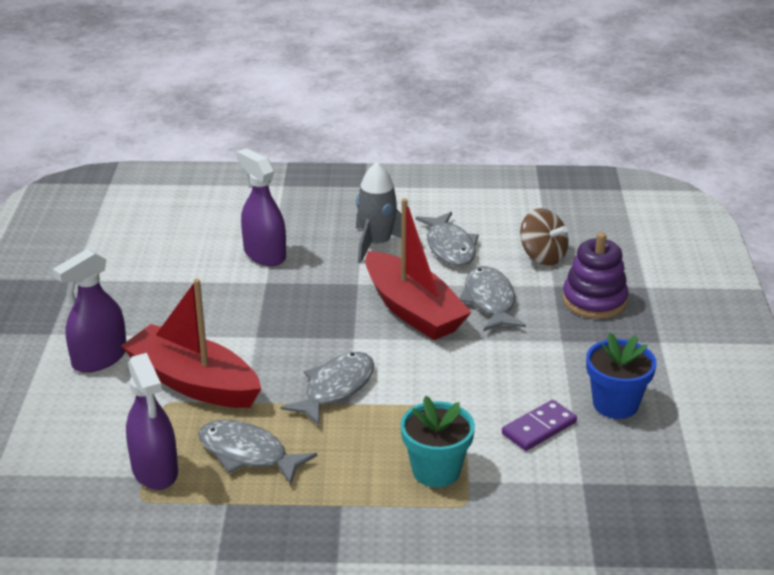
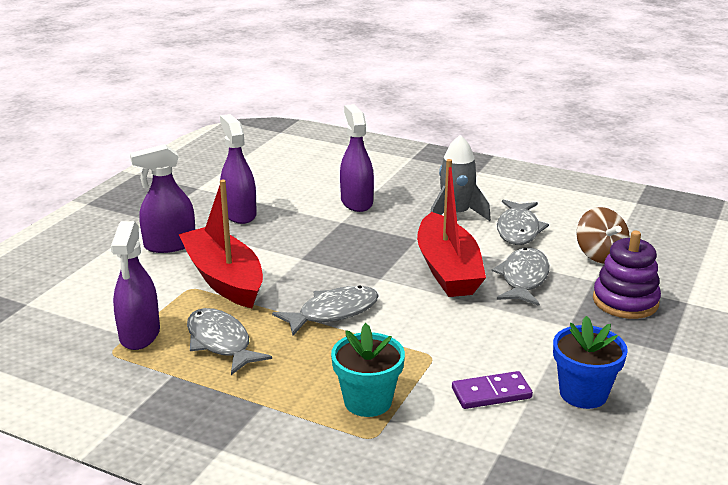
camera: 25 degrees right, 5 degrees down
none -> purple spray bottle [220,114,257,224]

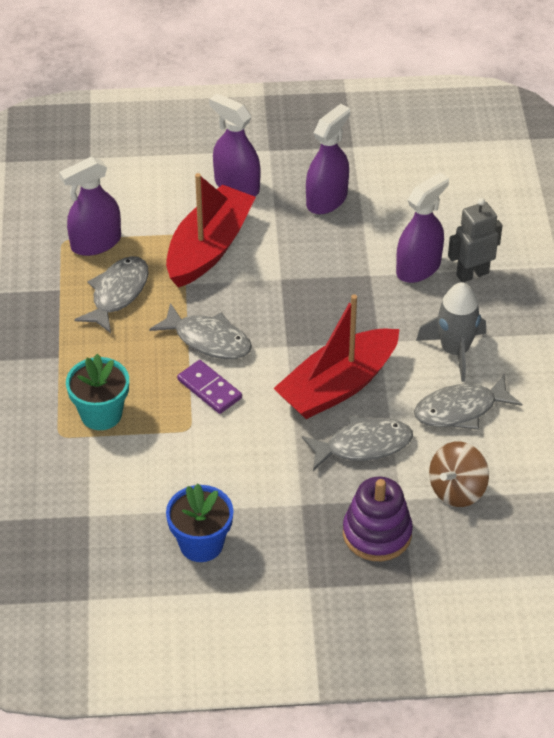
camera: 60 degrees right, 20 degrees up
purple domino [452,371,533,409] -> purple domino moved to [177,360,242,414]
none -> grey robot [448,198,503,282]

